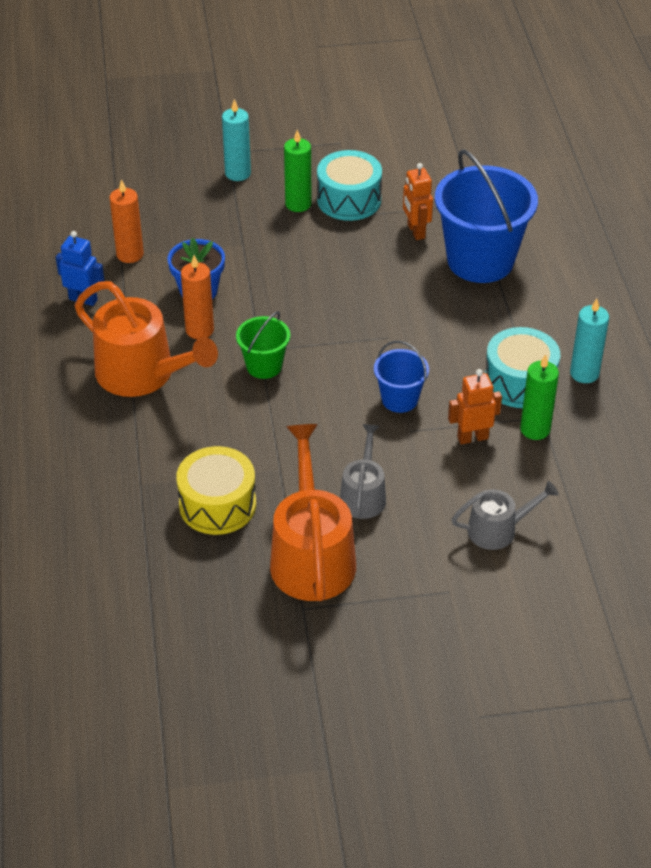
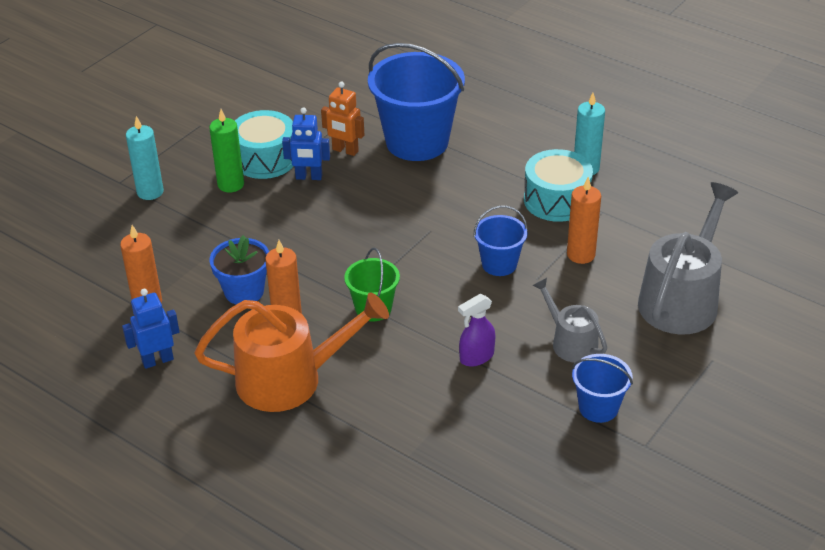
camera: 45 degrees left, 5 degrees down
yellow drum [176,446,256,535] -> none
orange watering can [270,424,356,601] -> blue bucket [572,354,633,423]
orange robot [448,369,502,444] -> orange candle [567,177,601,264]
grey watering can [451,481,559,550] -> grey watering can [638,182,738,335], size x1.79
green candle [520,354,559,440] -> none
none -> blue robot [282,107,330,180]
none -> purple spray bottle [458,294,495,367]

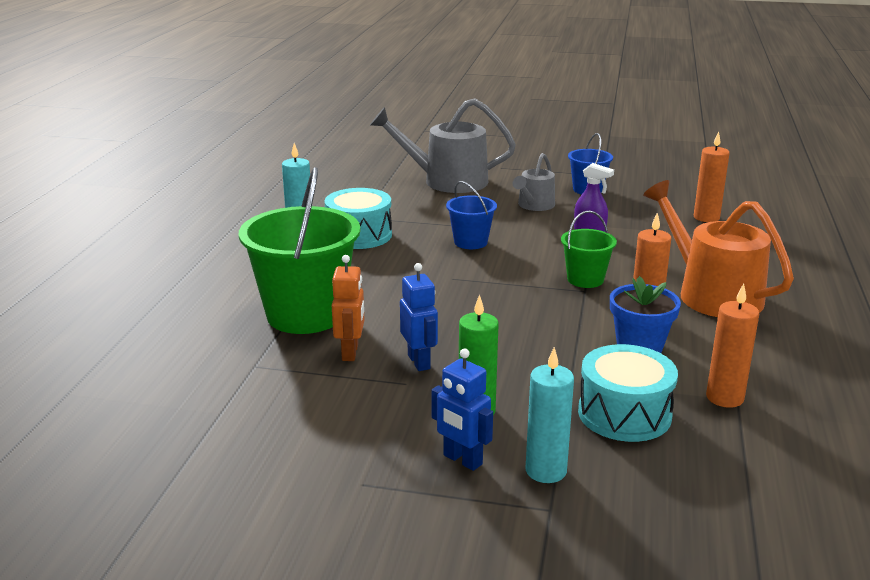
camera: 115 degrees left, 15 degrees down
blue robot [122,289,180,369] -> blue robot moved to [432,348,493,471]
turquoise drum [235,110,294,179] -> turquoise drum moved to [578,344,678,442]
blue bucket [368,43,465,161] -> green bucket [239,167,360,334]
orange candle [567,177,601,264] -> orange candle moved to [694,131,730,222]

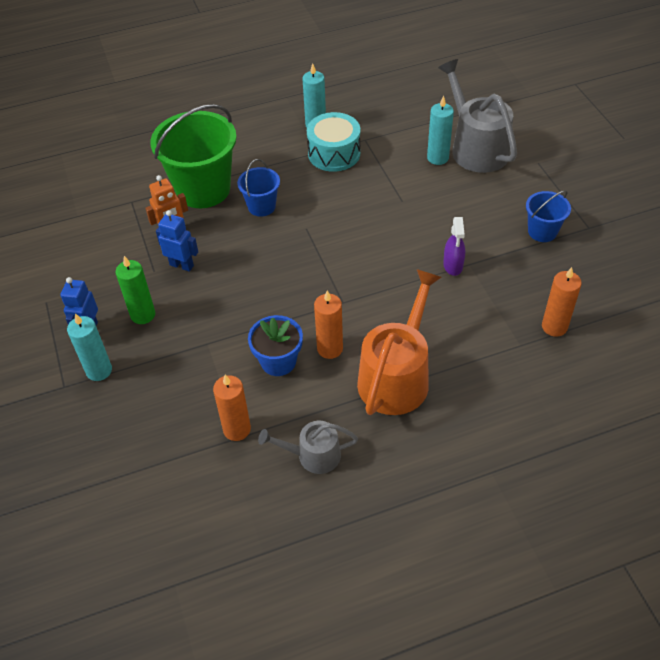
camera: 60 degrees right, 25 degrees up
blue robot [400,263,438,371] -> blue robot turned 105 degrees counterclockwise [156,210,198,272]
blue bucket [446,181,497,249] -> blue bucket moved to [237,159,280,217]
grey watering can [513,153,555,211] -> grey watering can moved to [258,421,358,474]
green bucket [561,211,617,288] -> none
turquoise drum [578,344,678,442] -> none
none -> turquoise candle [427,96,454,165]

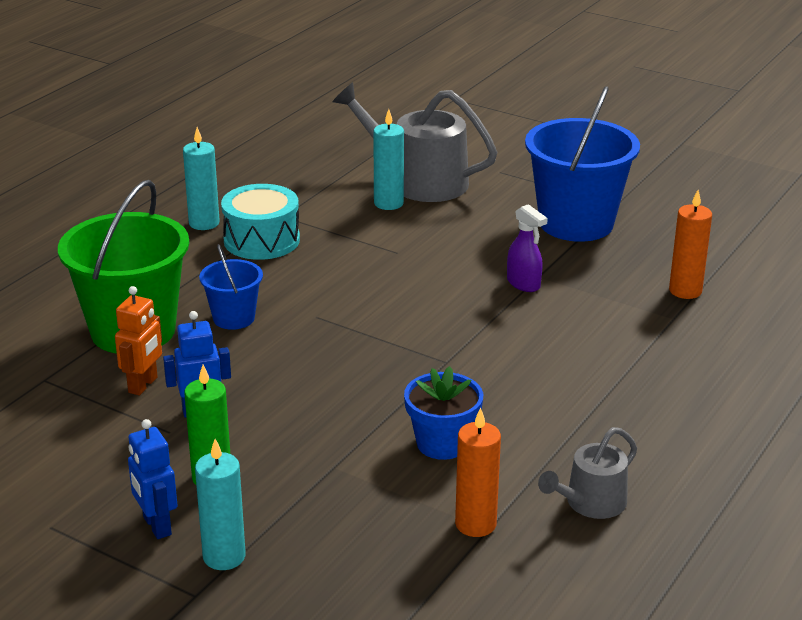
camera: 40 degrees left, 20 degrees down
orange candle [314,290,343,359] -> none
orange watering can [357,269,442,415] -> none
blue bucket [526,190,571,242] -> blue bucket [525,86,640,242], size x1.99

